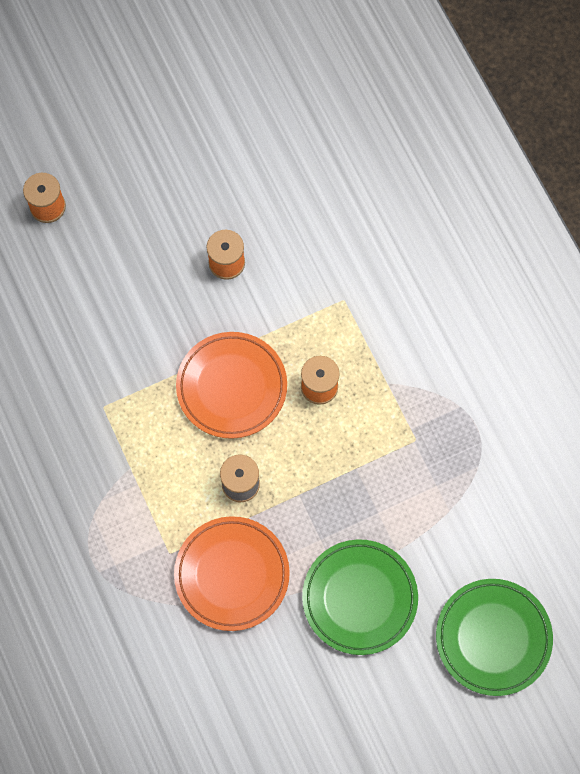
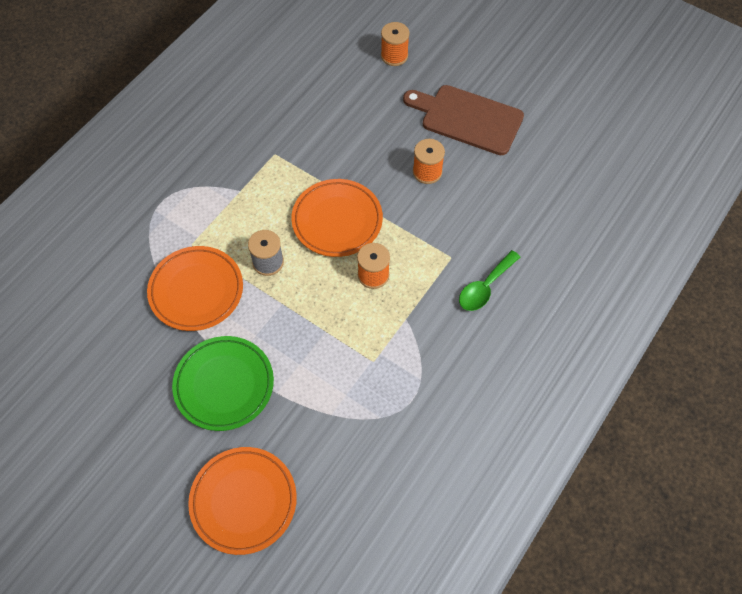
camera: 60 degrees right, 10 degrees down
green plate [436,579,553,696] -> orange plate [188,447,297,555]
none -> brown cutting board [403,85,524,155]
none -> green spoon [459,250,520,311]

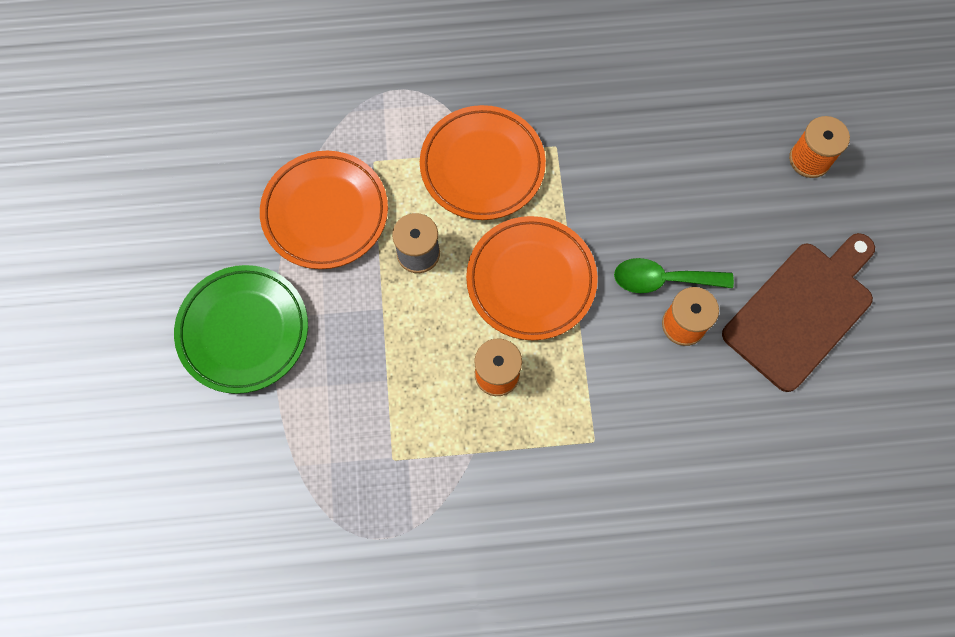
camera: 50 degrees right, 10 degrees up
orange plate [188,447,297,555] -> orange plate moved to [420,105,546,220]
brown cutting board [403,85,524,155] -> brown cutting board turned 60 degrees clockwise [722,233,875,392]
green spoon [459,250,520,311] -> green spoon moved to [614,258,734,293]

